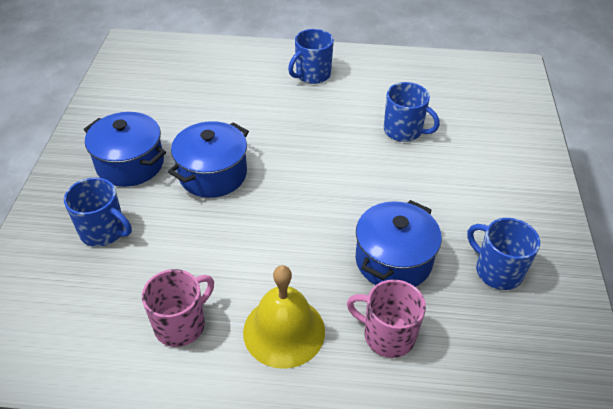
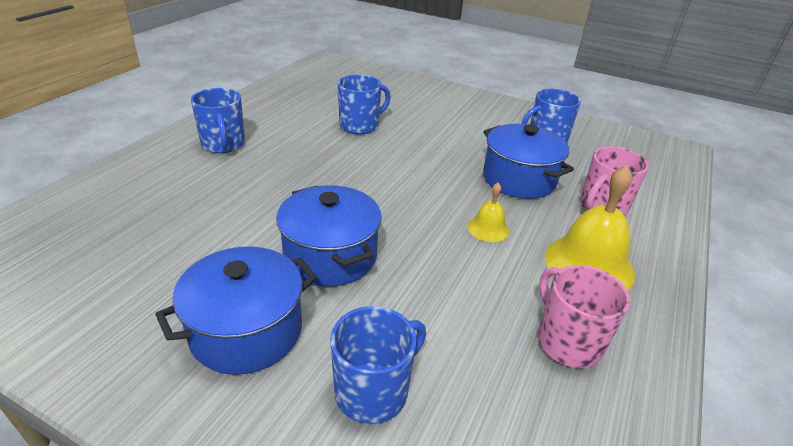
camera: 70 degrees left, 10 degrees down
none -> yellow bell [468,183,510,242]

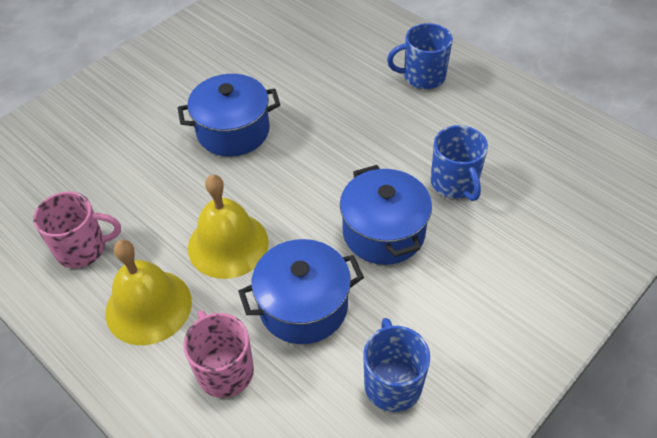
camera: 110 degrees right, 15 degrees up
blue pot [155,246,317,375] -> blue pot moved to [340,165,432,265]
blue mug [330,306,426,424] -> none
yellow bell [468,183,510,242] -> yellow bell [188,175,269,279], size x1.95

